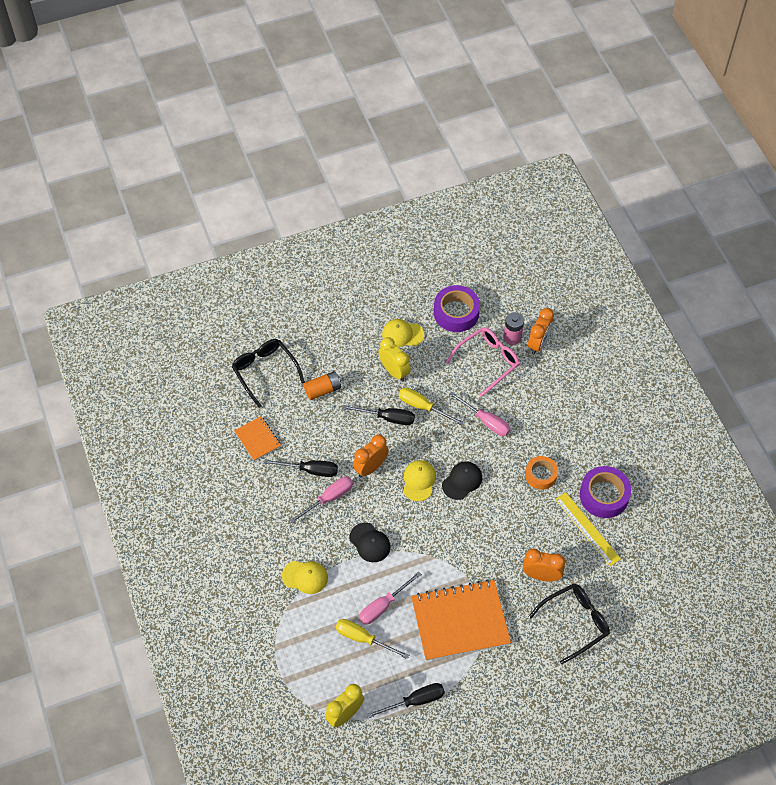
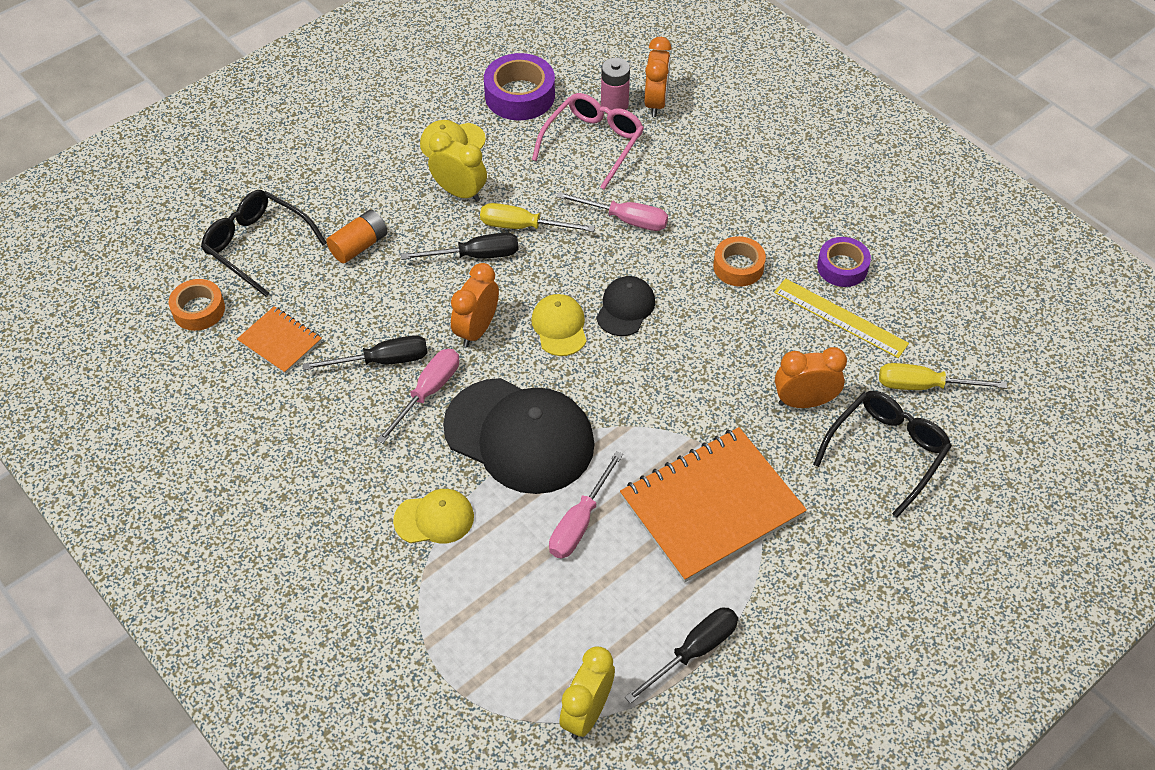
camera: 20 degrees left, 5 degrees down
yellow screwdriver [336,619,409,659] -> yellow screwdriver moved to [879,363,1007,390]
black cap [349,523,391,562] -> black cap [443,378,595,494], size x2.03
purple tape [580,466,631,518] -> purple tape [817,237,871,287], size x0.65
none -> orange tape [169,279,225,331]

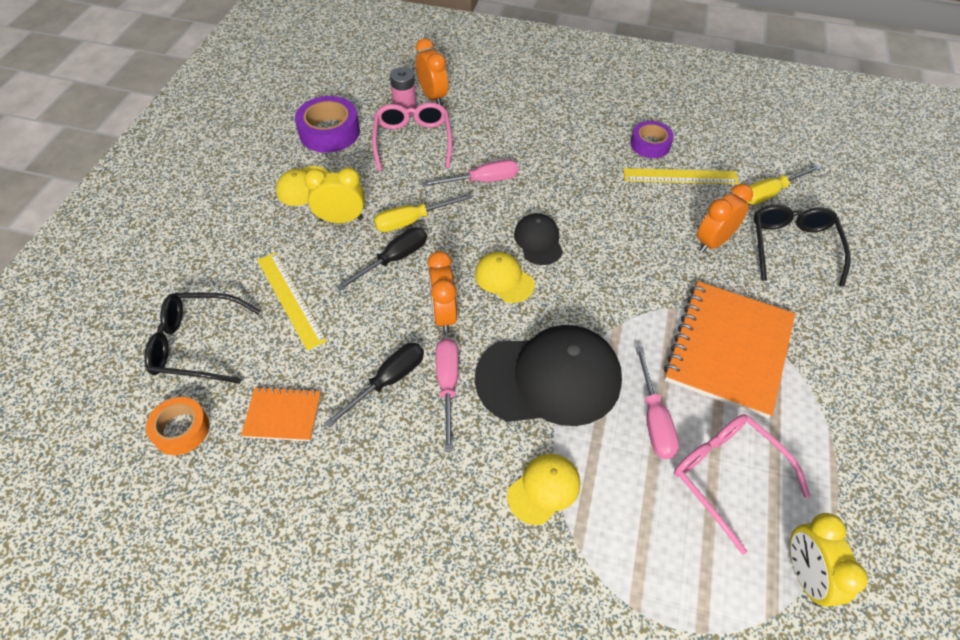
camera: 35 degrees left, 0 degrees up
orange battery [326,210,388,263] -> yellow ruler [257,252,327,350]
black screwdriver [625,608,738,704] -> none
orange tape [713,236,766,286] -> none
none -> pink glasses [674,414,810,555]

